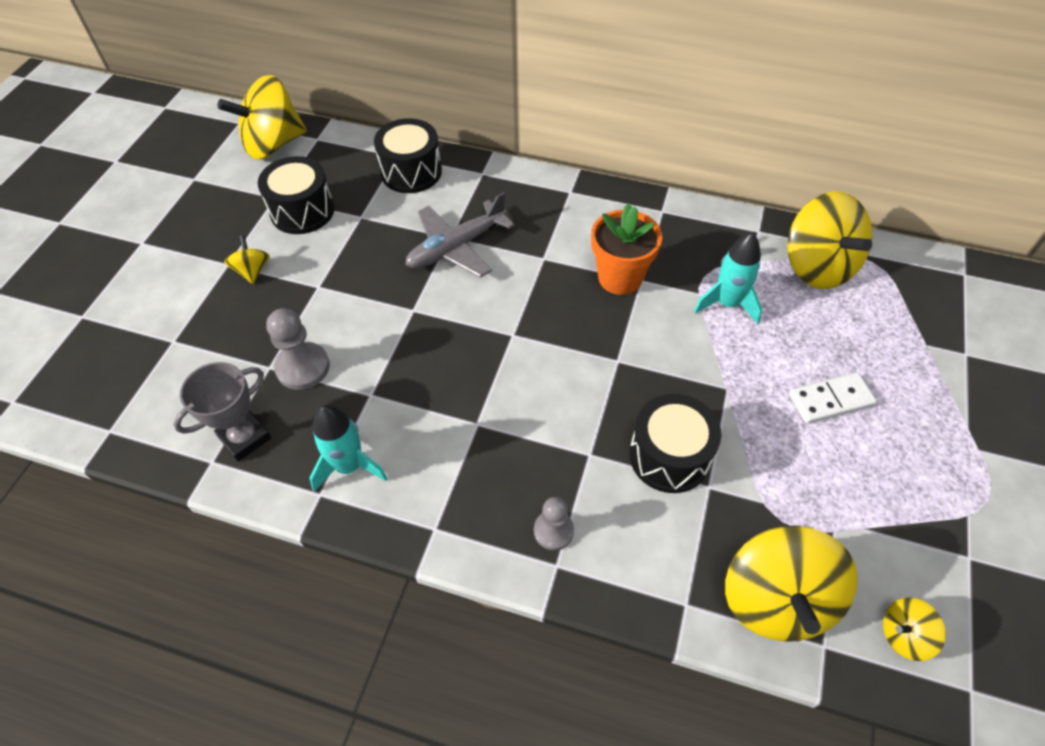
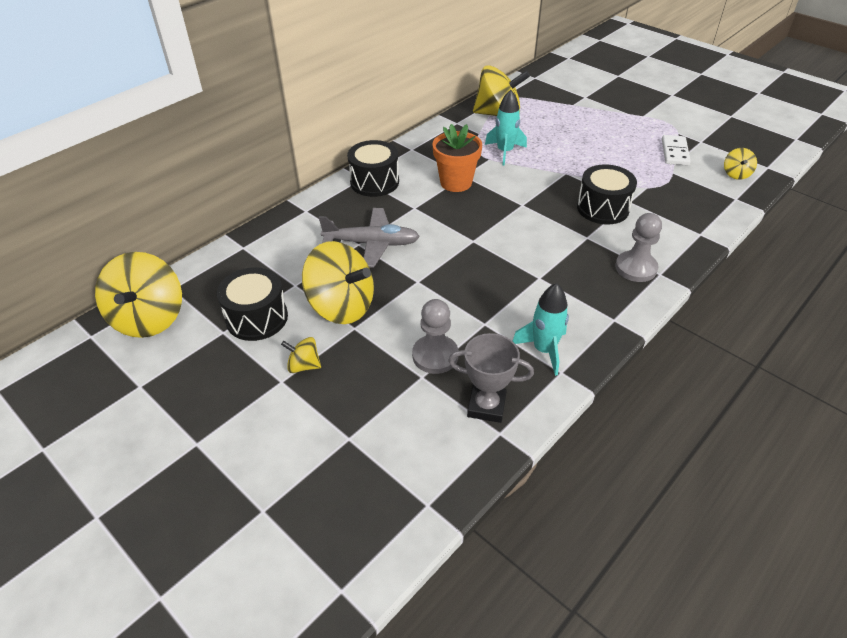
camera: 65 degrees left, 10 degrees down
grey trophy [174,362,271,462] -> grey trophy turned 60 degrees counterclockwise [448,333,534,423]
black drum [374,118,442,193] -> black drum moved to [347,140,399,197]
grey plane [405,192,515,278] -> grey plane turned 75 degrees counterclockwise [319,208,420,268]
grey pawn [534,497,574,550] -> grey pawn [615,213,662,282], size x1.52
yellow spinning top [725,526,858,642] -> yellow spinning top moved to [302,241,374,324]
white domino [789,372,877,424] -> white domino moved to [662,135,691,166]

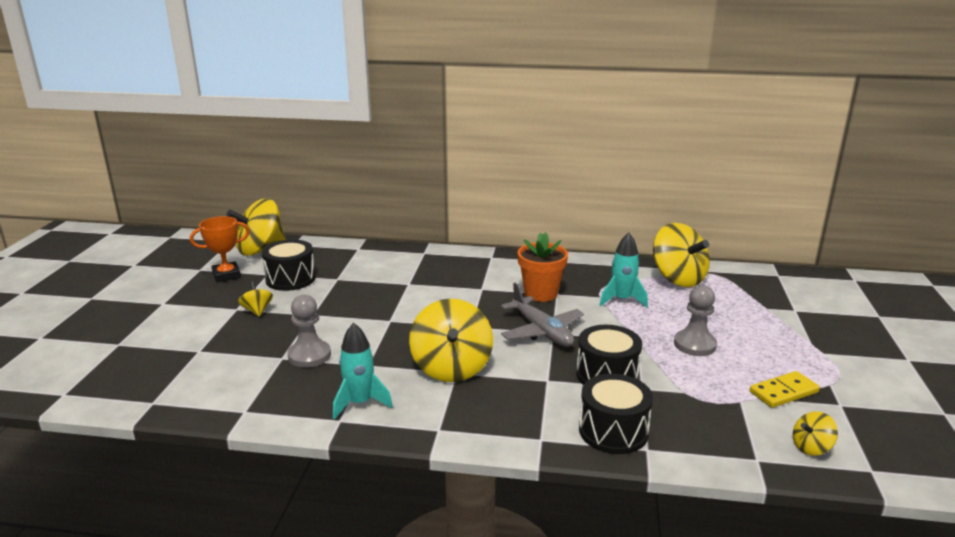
camera: 55 degrees right, 20 degrees down
yellow spinning top [302,241,374,324] -> yellow spinning top moved to [409,299,493,382]
grey plane [319,208,420,268] -> grey plane moved to [501,283,584,347]
black drum [347,140,399,197] -> black drum moved to [579,374,653,454]
grey trophy [448,333,534,423] -> none
grey pawn [615,213,662,282] -> grey pawn moved to [674,285,717,356]
white domino [662,135,691,166] -> yellow domino [750,371,820,408]
none -> orange trophy [190,216,250,282]

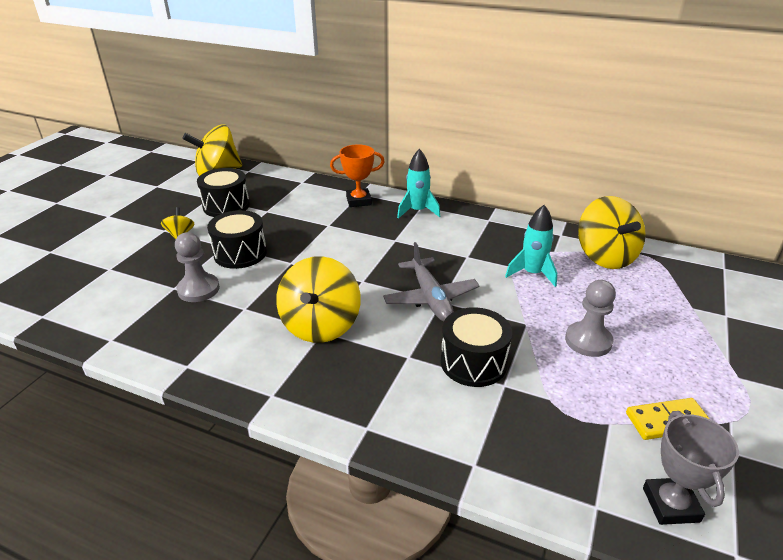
camera: 15 degrees right, 10 degrees up
orange trophy [190,216,250,282] -> orange trophy moved to [330,144,385,207]
turquoise rocket [333,323,393,419] -> turquoise rocket moved to [397,149,440,219]
orange flower pot [517,232,568,302] -> none
black drum [579,374,653,454] -> black drum moved to [207,210,267,269]
yellow spinning top [793,411,838,456] -> grey trophy [643,411,739,525]

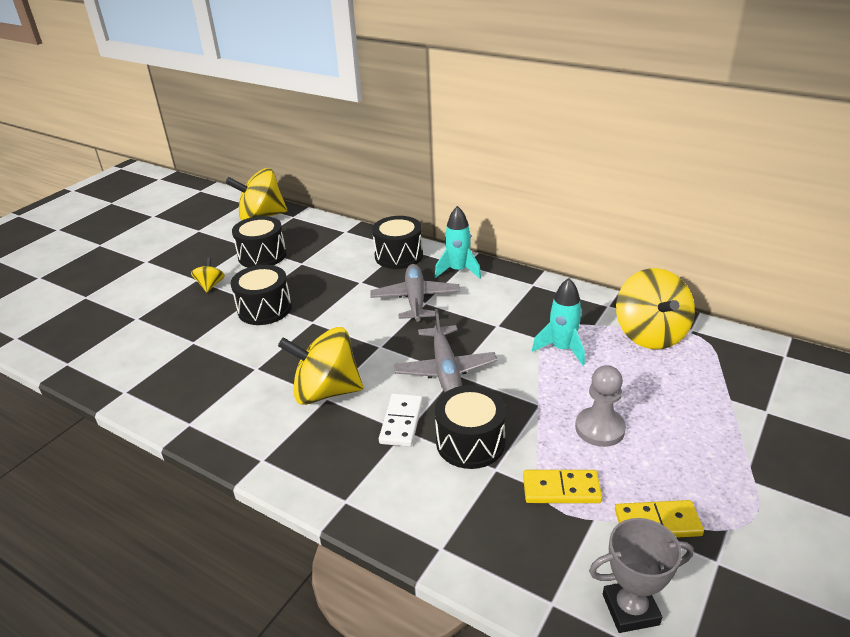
camera: 10 degrees right, 0 degrees up
grey pawn [175,232,220,302] -> none
yellow spinning top [276,256,361,343] -> yellow spinning top turned 75 degrees clockwise [278,327,363,405]
orange trophy [330,144,385,207] -> black drum [372,216,423,269]
grey trophy [643,411,739,525] -> grey trophy turned 75 degrees clockwise [589,518,694,633]
none -> grey plane [371,264,460,322]
none -> white domino [379,393,423,447]
none -> yellow domino [523,470,602,503]

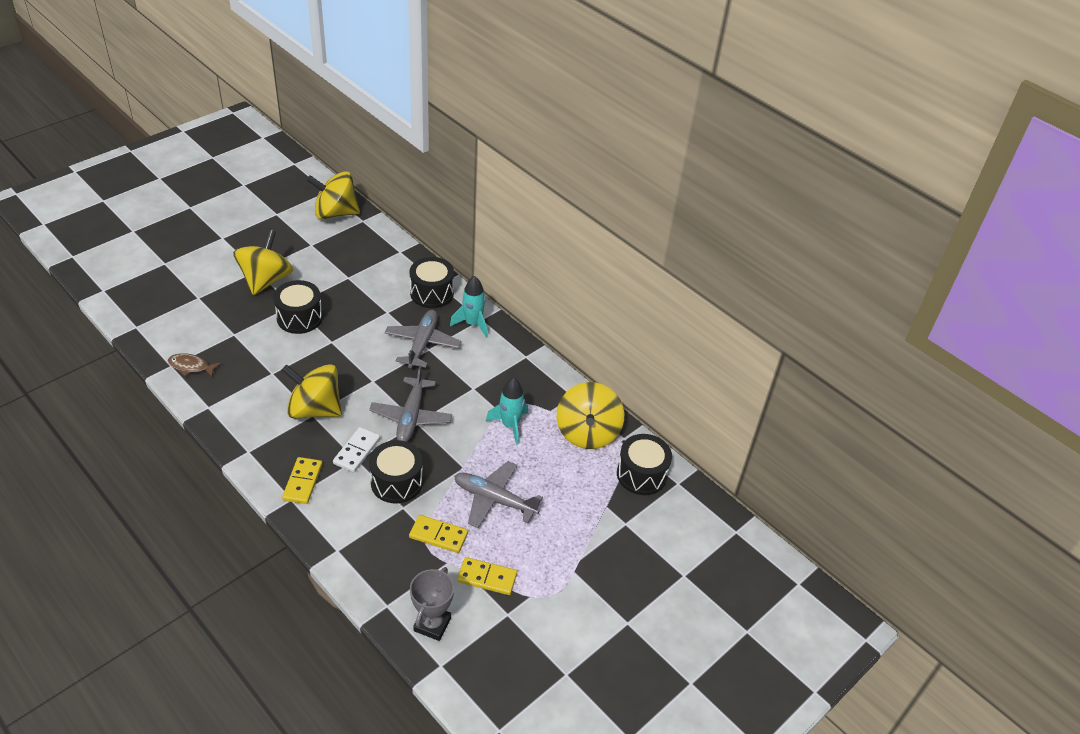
camera: 10 degrees right, 10 degrees up
yellow spinning top [191,257,225,292] -> yellow spinning top [233,230,293,295], size x2.15
black drum [232,216,286,267] -> black drum moved to [617,434,672,495]
grey pawn [575,365,626,447] -> grey plane [454,461,543,528]
grey trophy [589,518,694,633] -> grey trophy turned 75 degrees counterclockwise [410,567,454,641]
none -> brown fish [168,353,221,377]
none -> yellow domino [282,457,322,504]

